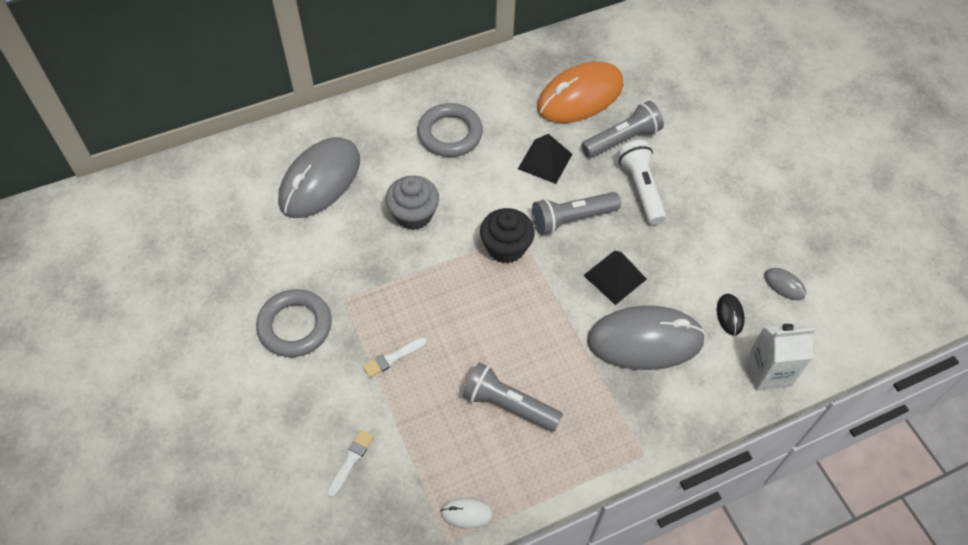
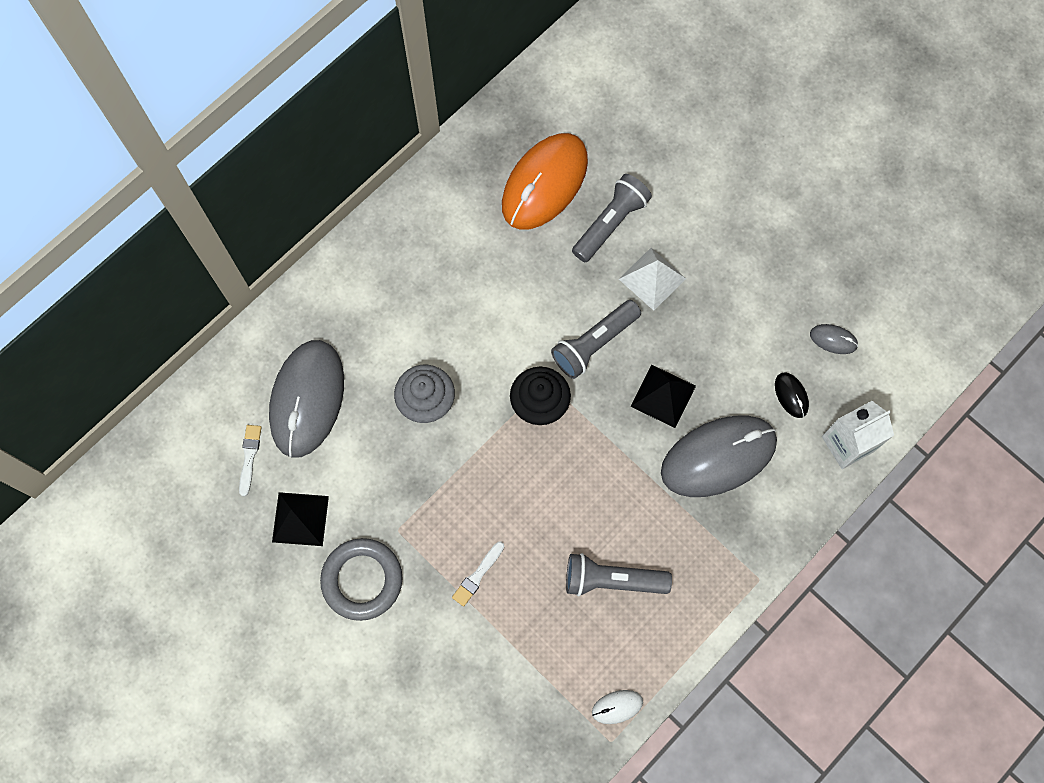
camera: 20 degrees left, 15 degrees up
white brush [327,430,374,497] -> white brush moved to [239,425,262,496]
grey ring [417,103,483,157] -> none
black pyramid [518,134,572,184] -> black pyramid moved to [272,492,329,546]
white flashlight [618,140,666,225] -> white pyramid [619,248,686,311]

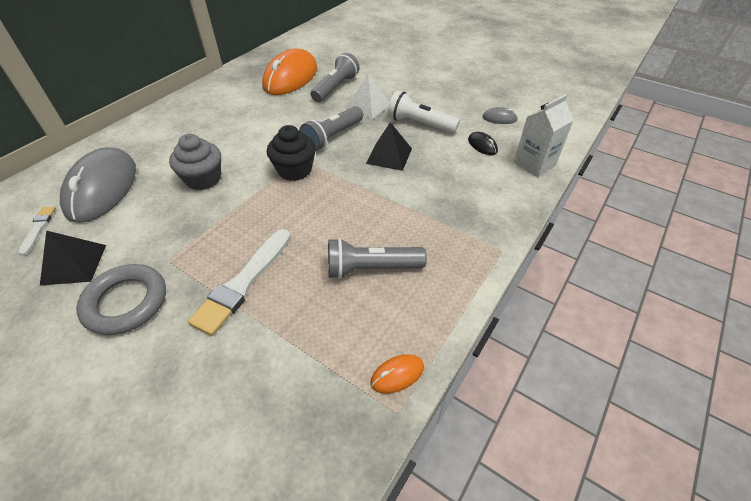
camera: 10 degrees left, 25 degrees down
white brush [452,542,504,607] -> white brush [188,229,291,336], size x1.95
white mouse [592,690,643,724] -> orange mouse [370,354,424,394]
grey mouse [661,415,777,497] -> none
none -> white flashlight [388,90,460,133]

